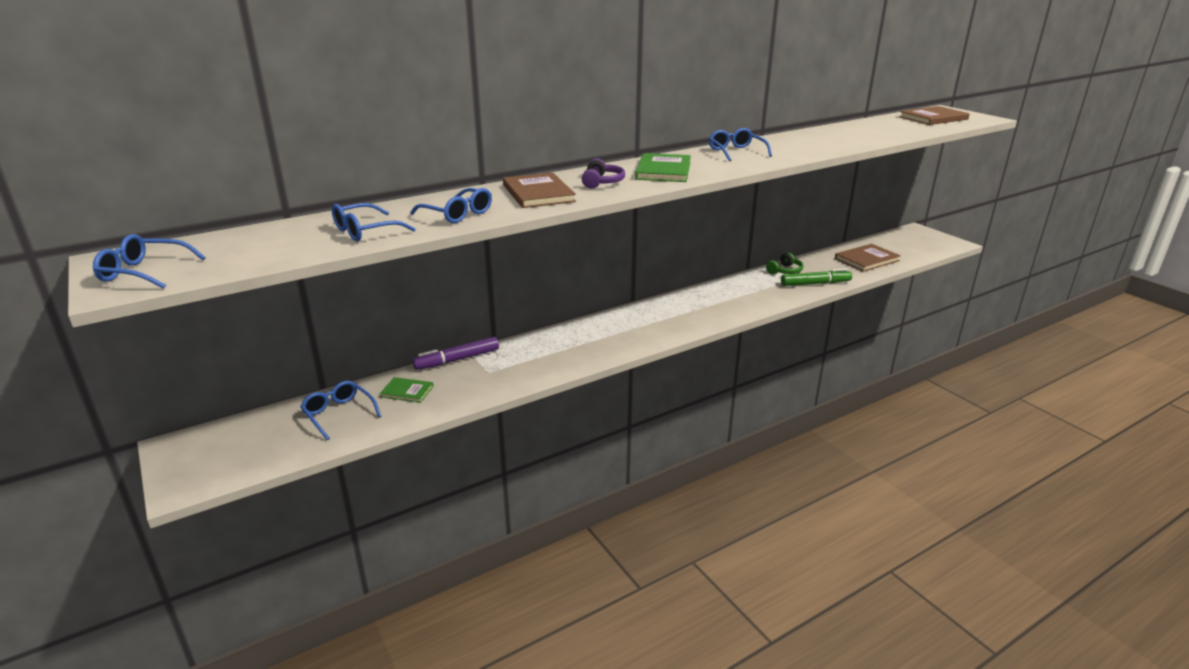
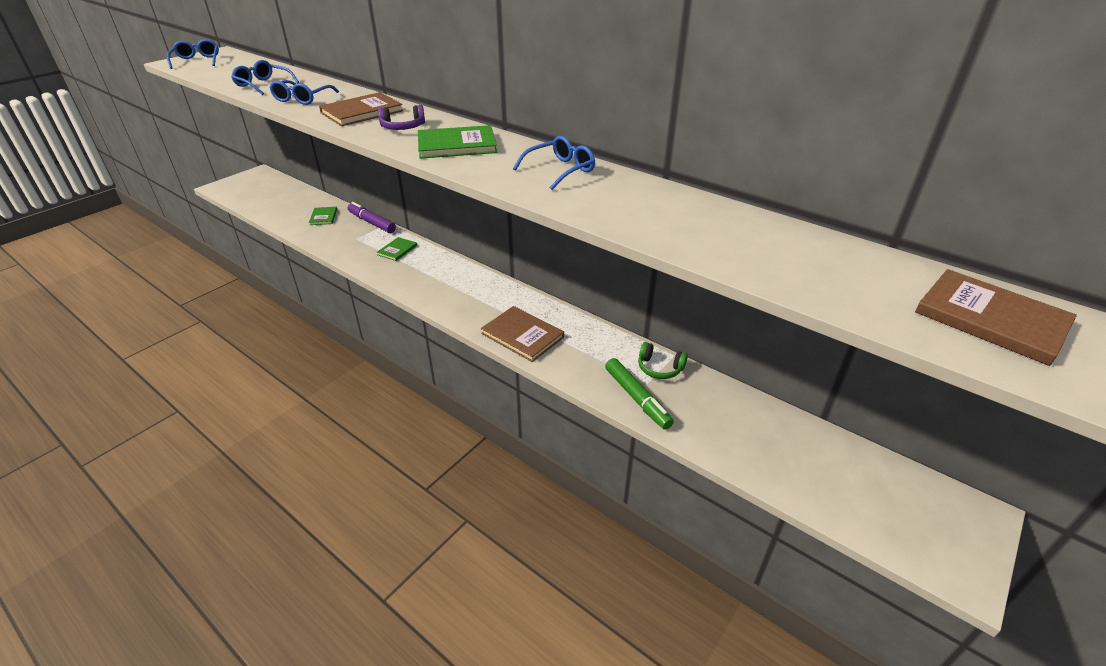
camera: 70 degrees right, 10 degrees up
blue glasses [300,381,382,440] -> none
brown book [835,244,901,272] -> brown book moved to [481,306,564,362]
none -> green book [377,237,417,261]

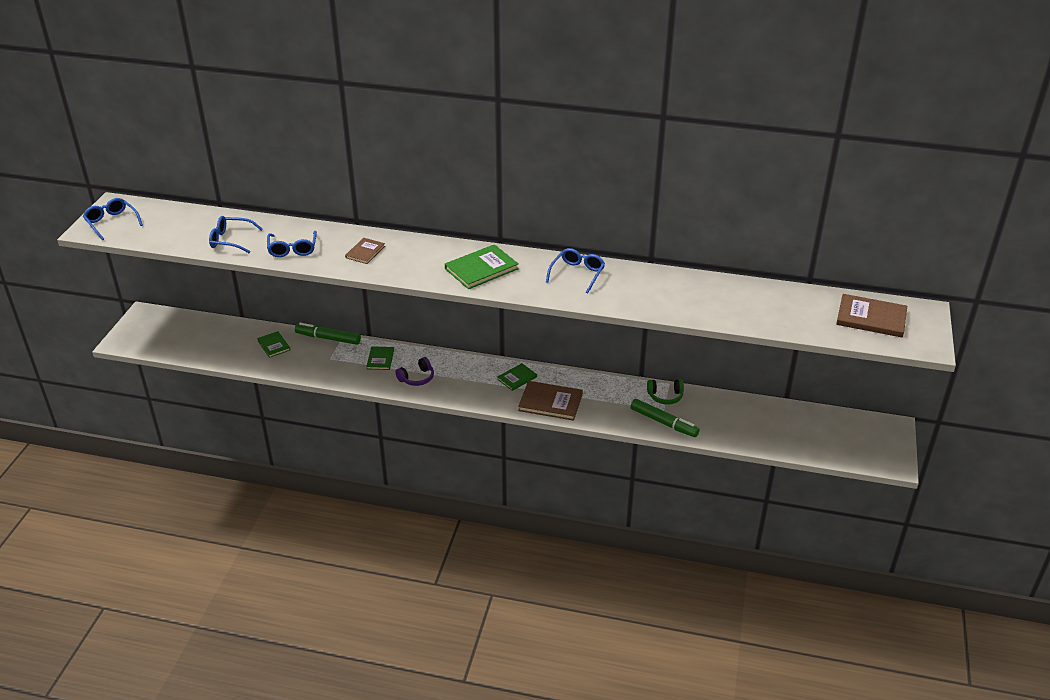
camera: 25 degrees left, 0 degrees up
brown book [319,92,403,126] -> brown book [345,238,385,264], size x0.59
purple marker [348,202,396,233] -> green marker [295,323,361,345]
purple headphones [378,105,425,130] -> purple headphones moved to [395,357,434,386]
none -> green book [497,363,537,391]

